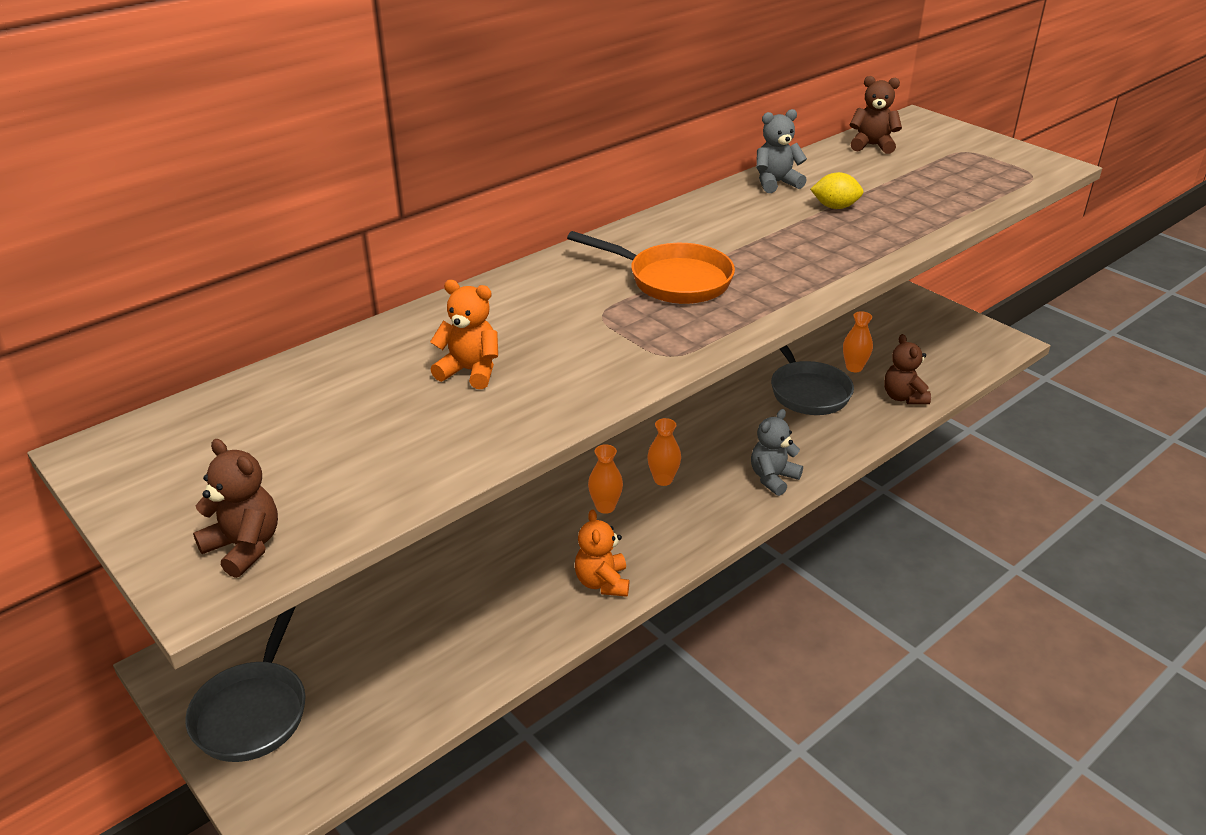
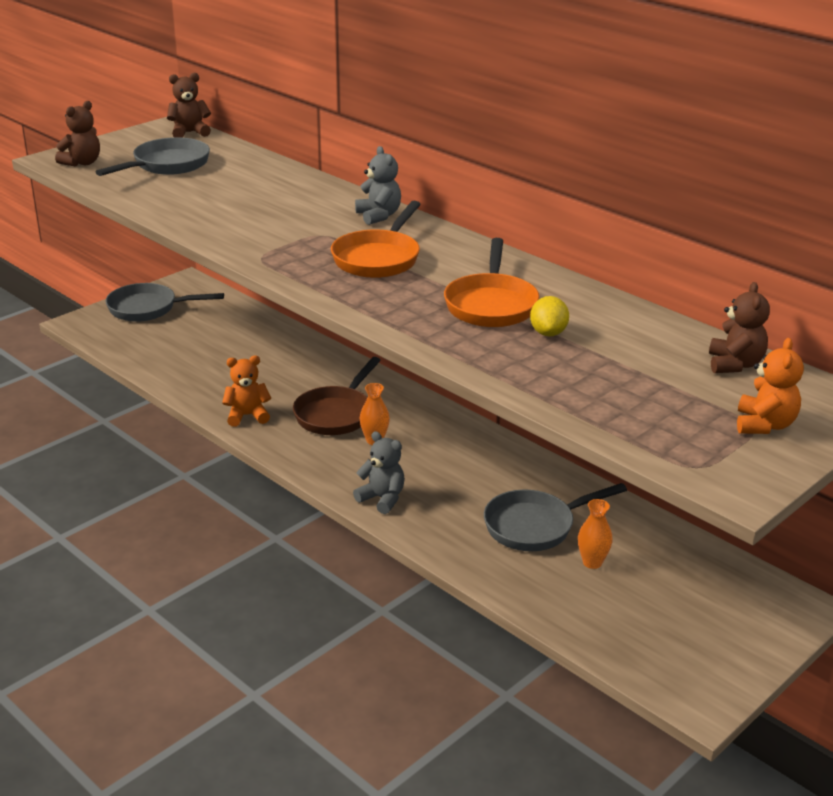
camera: 85 degrees right, 5 degrees down
orange teddy bear [430,280,498,389] -> orange teddy bear moved to [737,338,804,434]
orange vase [588,444,623,514] -> brown pan [293,357,381,435]
grey teddy bear [756,109,807,193] -> grey teddy bear moved to [355,146,401,225]
brown teddy bear [884,334,931,404] -> brown teddy bear moved to [167,73,211,138]
none -> grey pan [95,137,210,176]
none -> orange pan [444,238,539,327]

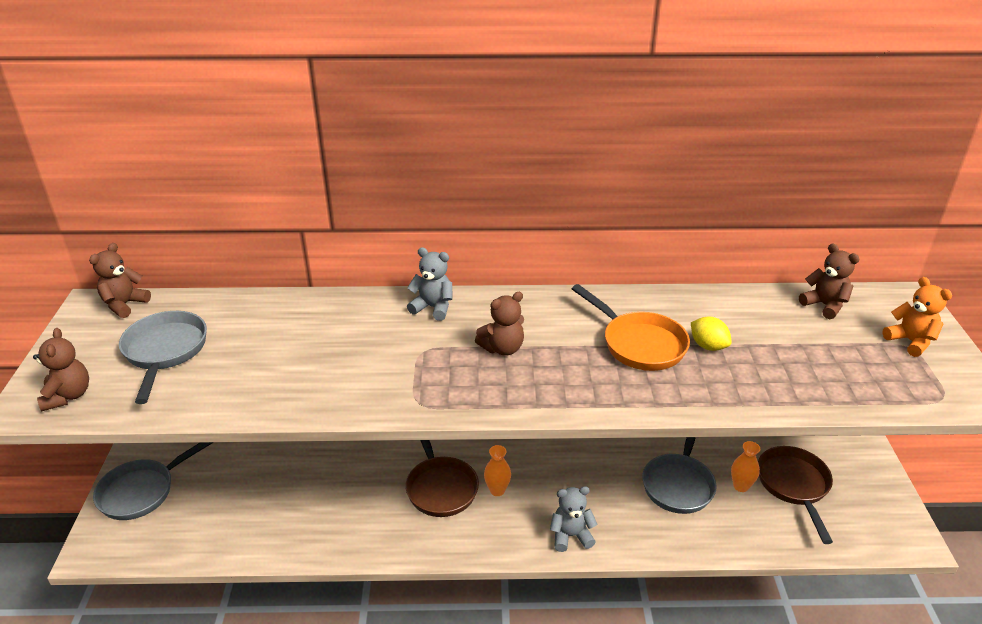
camera: 45 degrees left, 5 degrees up
orange teddy bear [222,356,271,427] -> none
orange pan [331,201,421,278] -> brown teddy bear [475,292,524,356]
none -> brown pan [758,446,833,544]

